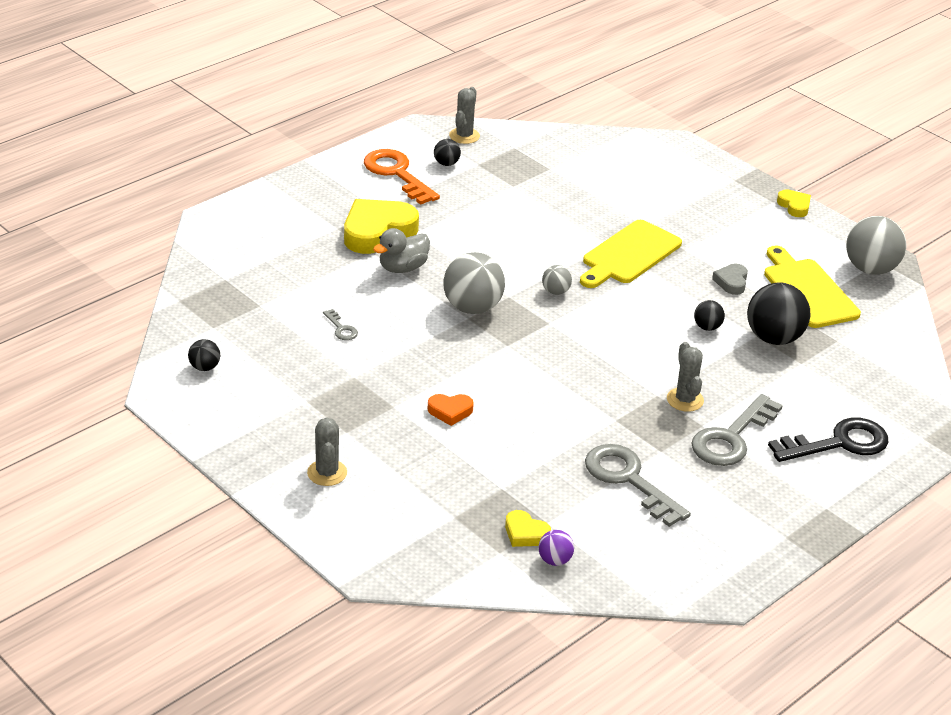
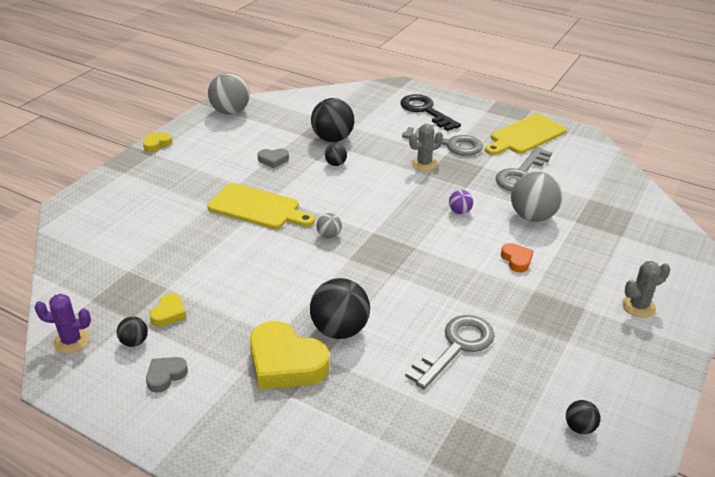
camera: 105 degrees left, 0 degrees up
grey key [323,309,358,340] -> grey key [405,315,495,389], size x2.24
orange key [364,149,440,205] -> grey heart [146,357,188,393]
grey duck [373,228,430,273] -> black ball [310,278,370,339]
grey ball [443,252,505,314] -> grey ball moved to [511,171,562,222]
grey cactus [449,87,480,144] -> purple cactus [34,294,91,353]
yellow heart [505,510,551,547] -> yellow heart moved to [149,293,186,327]
purple ball [538,530,574,566] -> purple ball moved to [449,190,473,214]
yellow cutting board [764,246,861,328] -> yellow cutting board moved to [485,114,567,155]

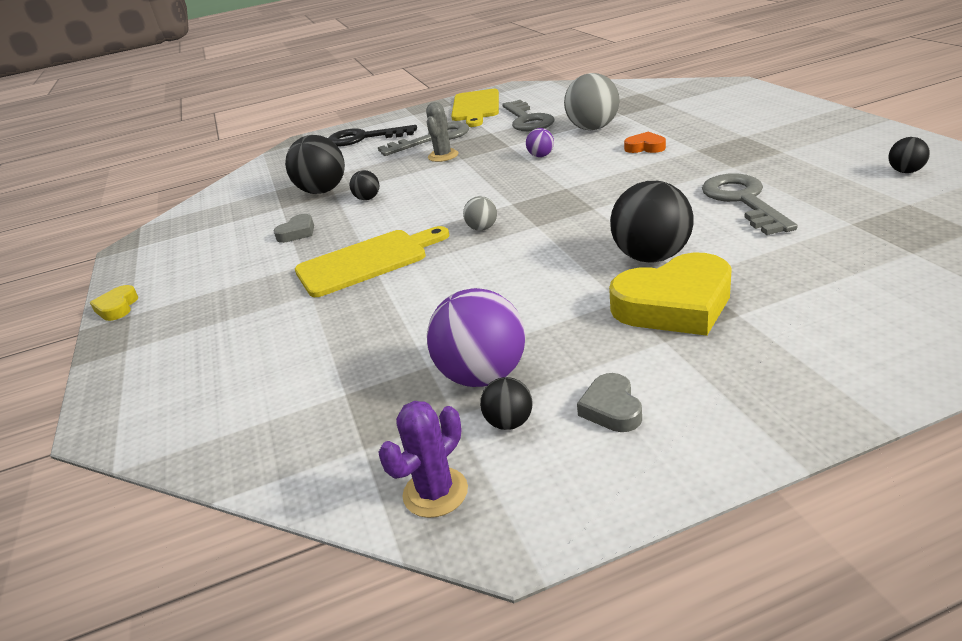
camera: 45 degrees left, 5 degrees down
yellow heart [149,293,186,327] -> purple ball [427,288,525,387]
grey ball [208,72,250,115] -> none
grey cactus [622,261,670,318] -> none

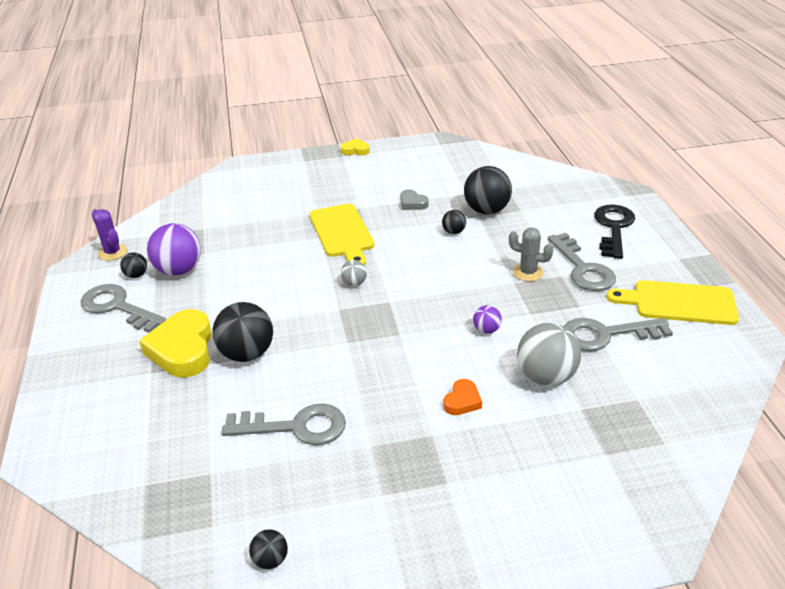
camera: 95 degrees right, 5 degrees up
grey heart [577,373,642,432] -> grey key [81,284,166,333]

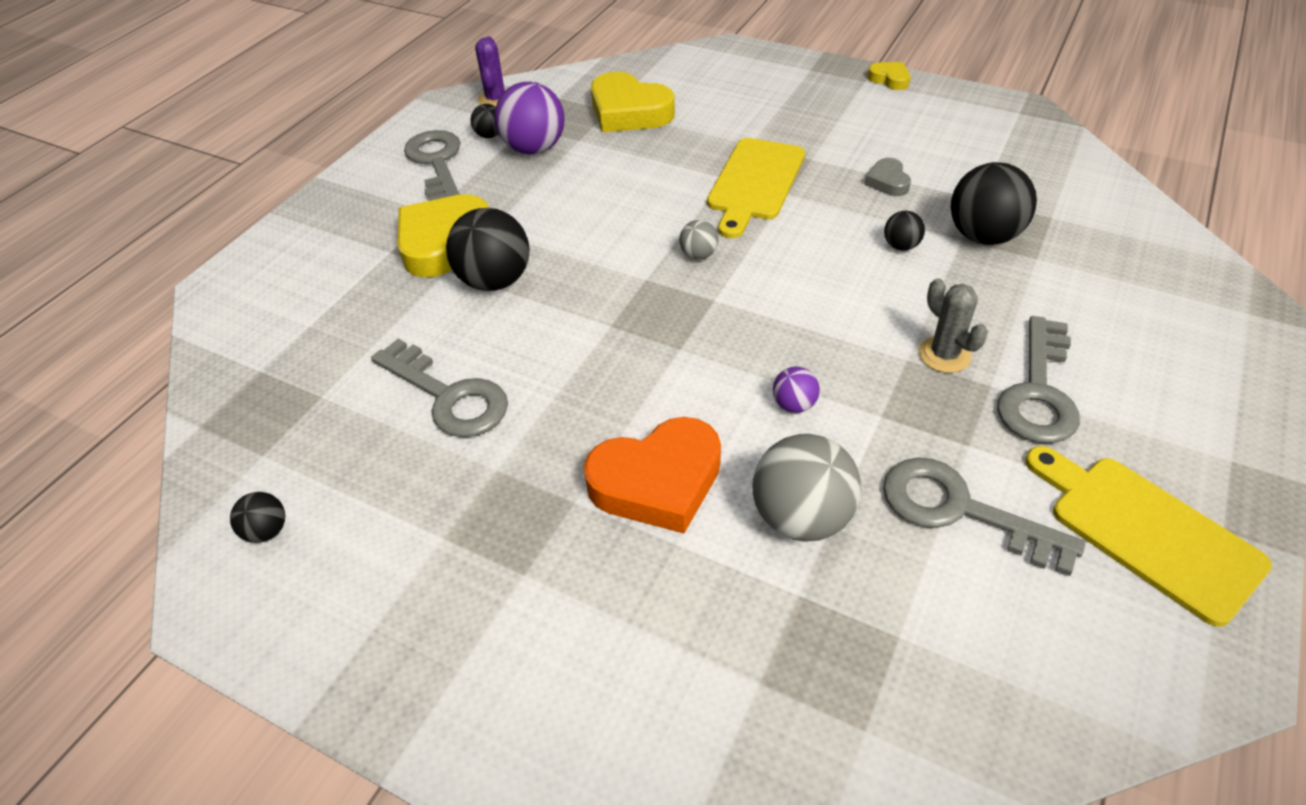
camera: 40 degrees right, 10 degrees up
orange heart [444,379,482,415] -> orange heart [584,417,721,533], size x2.04
black key [594,204,635,259] -> none
none -> yellow heart [591,72,675,132]

